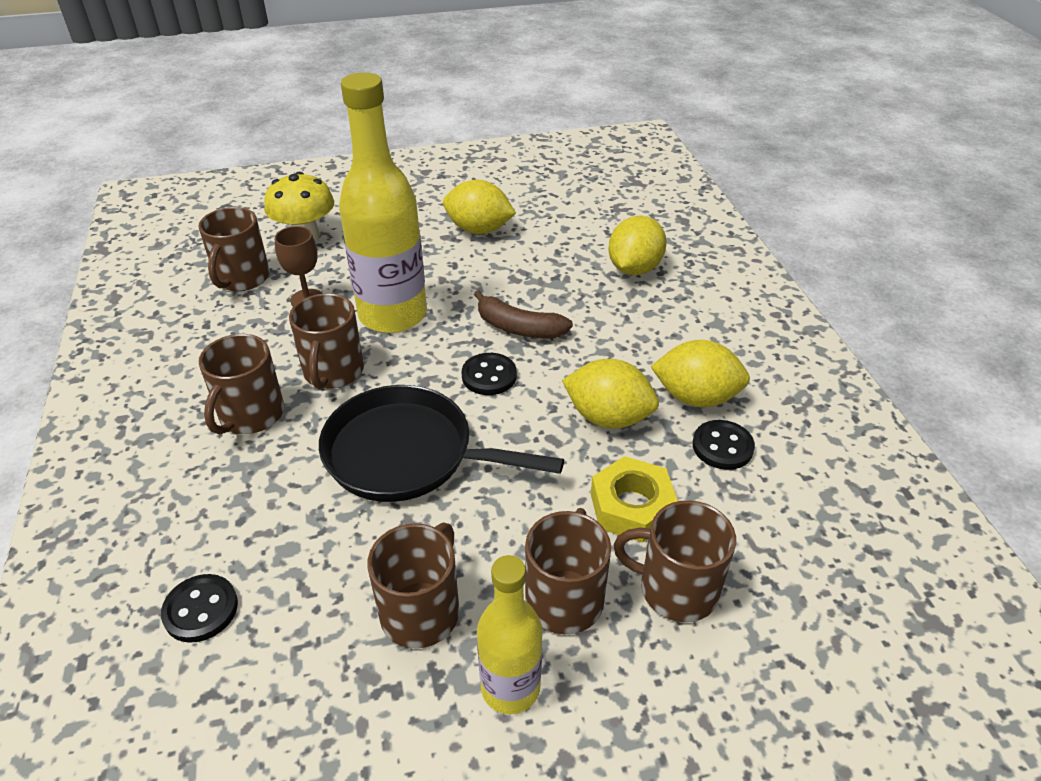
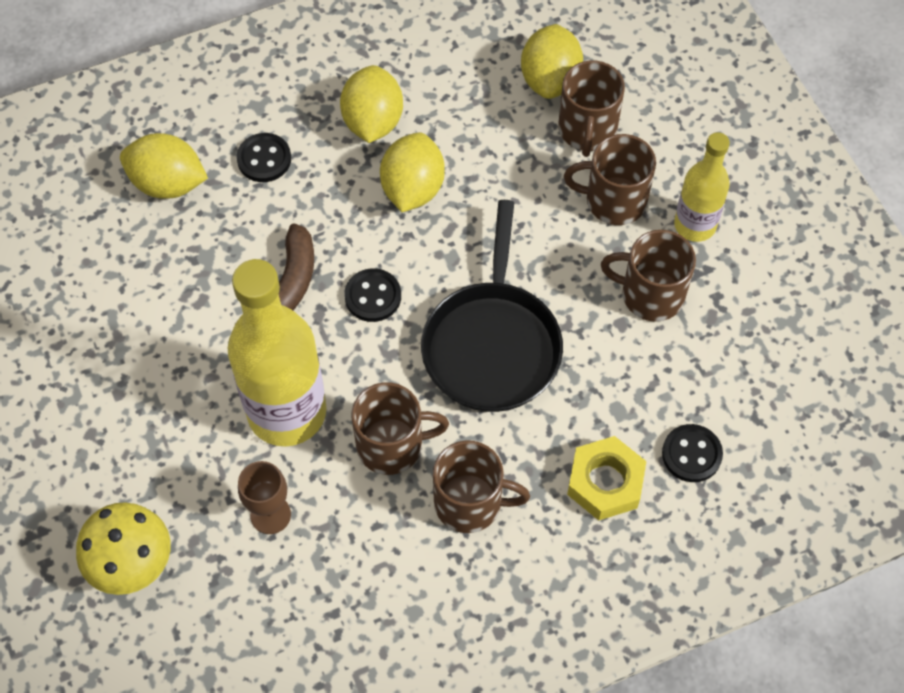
camera: 100 degrees left, 20 degrees up
brown mug [198,207,270,291] -> none
yellow lemon [443,180,516,234] -> yellow lemon moved to [521,24,583,99]
yellow nut [591,456,678,543] -> yellow nut moved to [567,436,646,520]
black button [693,420,755,470] -> black button moved to [236,133,291,182]

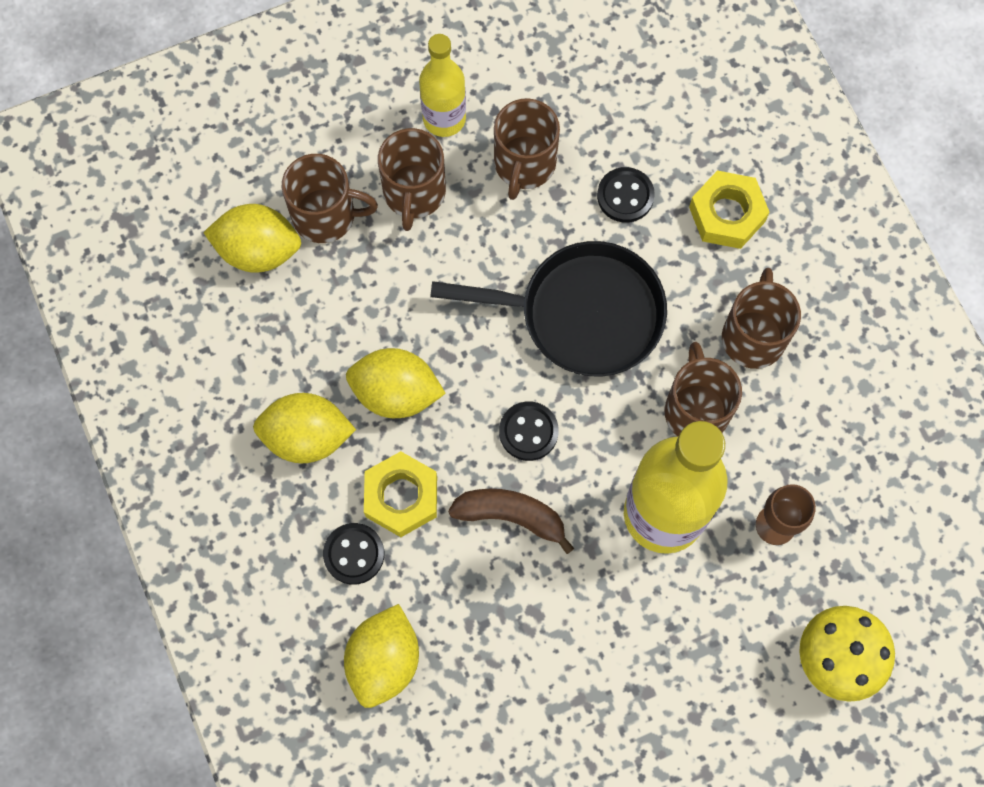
camera: 90 degrees left, 10 degrees up
black button [662,424,723,482] -> black button moved to [597,167,655,223]
none -> yellow nut [364,451,437,537]

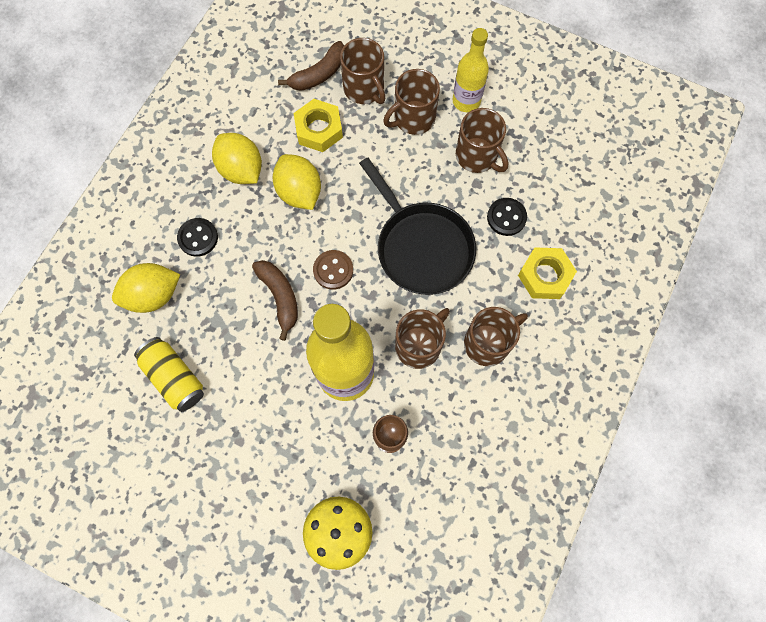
camera: 50 degrees right, 0 degrees up
yellow lemon [203,204,301,273] -> brown banana [278,41,344,91]
yellow nut [364,451,437,537] -> yellow nut moved to [294,99,343,152]
brown mug [494,98,560,200] -> brown mug turned 105 degrees counterclockwise [456,108,509,173]
black button [499,401,559,461] -> brown button [313,250,353,290]
none -> yellow can [134,337,204,412]

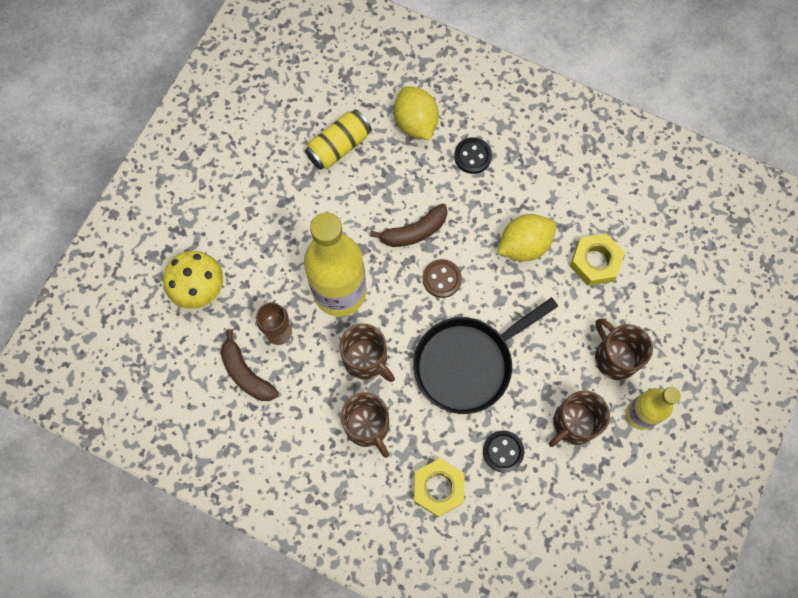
camera: 90 degrees right, 0 degrees up
yellow lemon [212,133,262,184] -> none
brown banana [278,41,344,91] -> brown banana moved to [221,329,279,401]
brown mug [340,38,386,104] -> none

